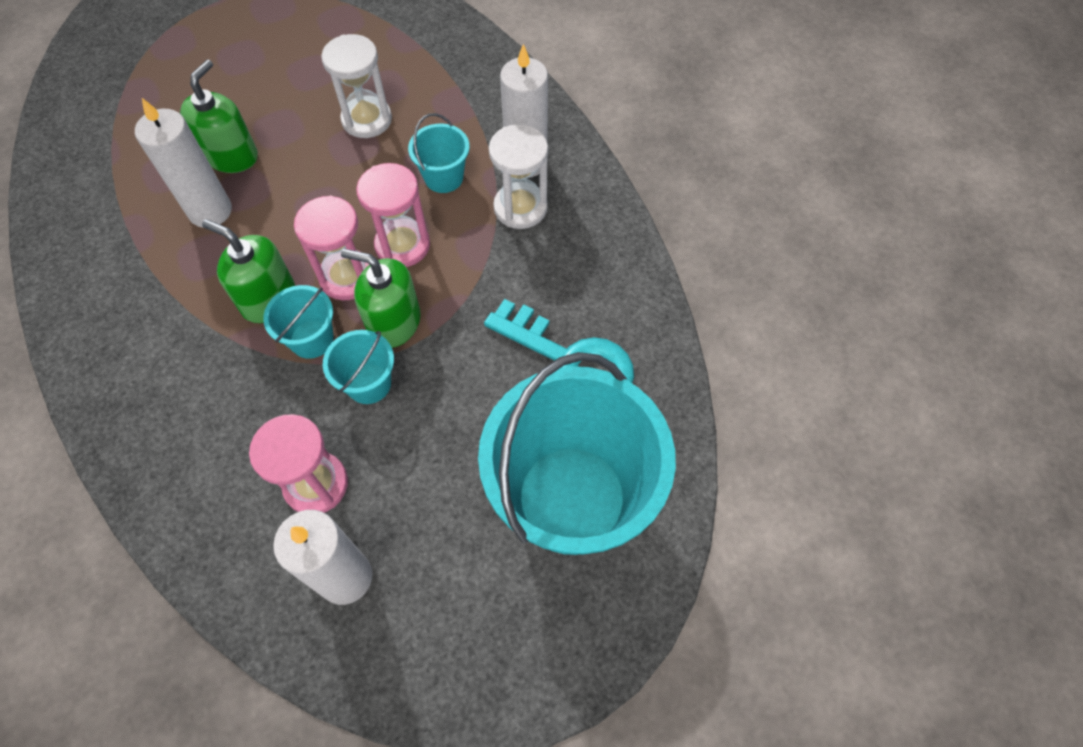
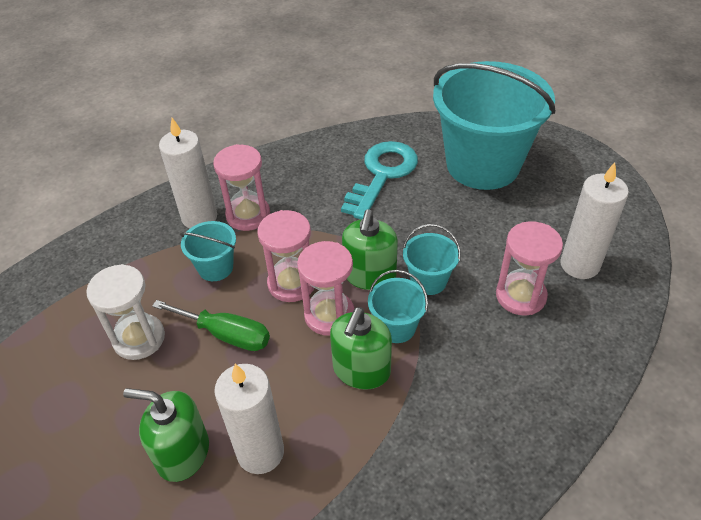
camera: 95 degrees left, 15 degrees down
white hourglass [489,124,548,229] -> pink hourglass [213,144,270,231]
none -> green screwdriver [152,300,270,351]

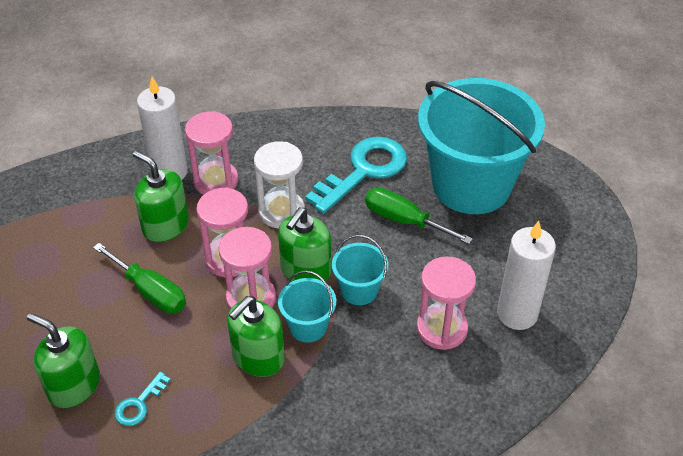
camera: 15 degrees right, 0 degrees up
white hourglass [86,264,165,360] -> white hourglass moved to [254,141,305,229]
turquoise bucket [180,221,236,281] -> green soap dispenser [133,151,189,242]
white candle [214,364,284,474] -> turquoise key [115,372,171,426]
none -> green screwdriver [365,188,473,244]

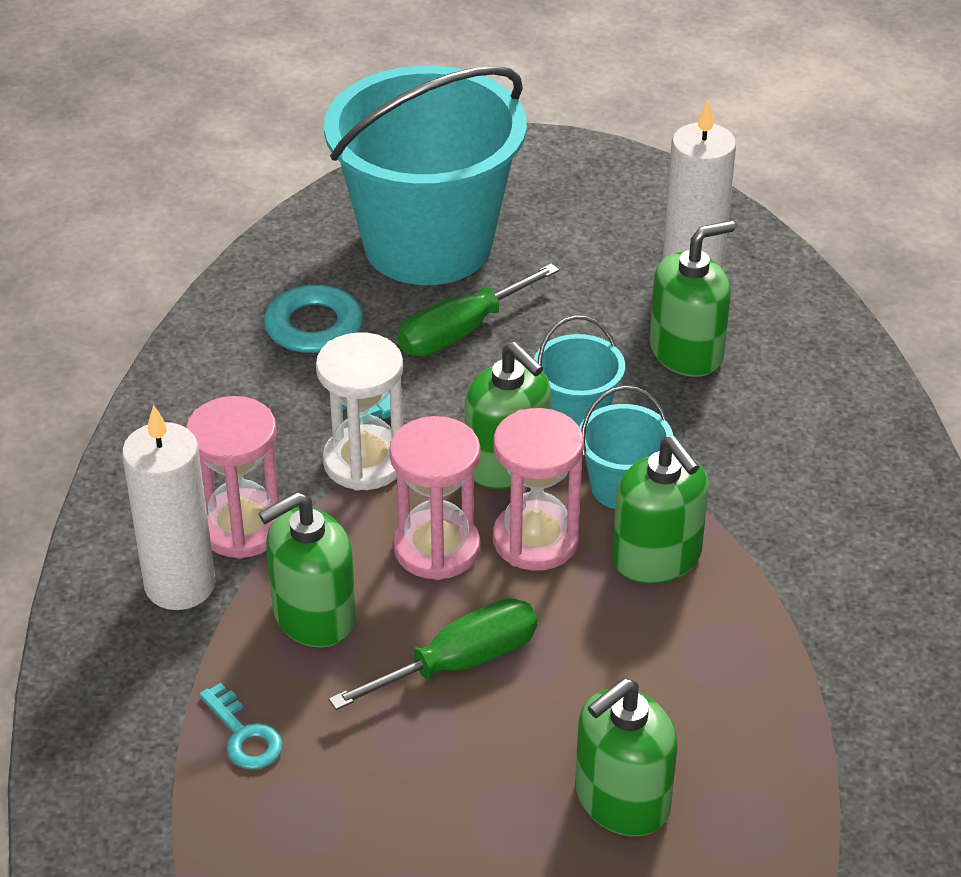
camera: 70 degrees left, 5 degrees down
turquoise key [115,372,171,426] -> turquoise key moved to [199,683,283,770]
pink hourglass [416,256,476,350] -> green soap dispenser [649,220,735,377]

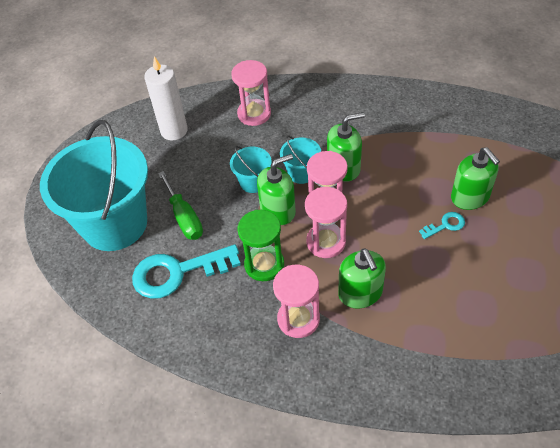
camera: 75 degrees left, 10 degrees up
white candle [122,405,216,610] -> none
turquoise key [199,683,283,770] -> turquoise key moved to [419,212,465,239]
white hourglass [316,332,403,491] -> green hourglass [238,210,284,281]
green screwdriver [329,598,537,710] -> none
green soap dispenser [649,220,735,377] -> none
none -> pink hourglass [231,60,271,126]

